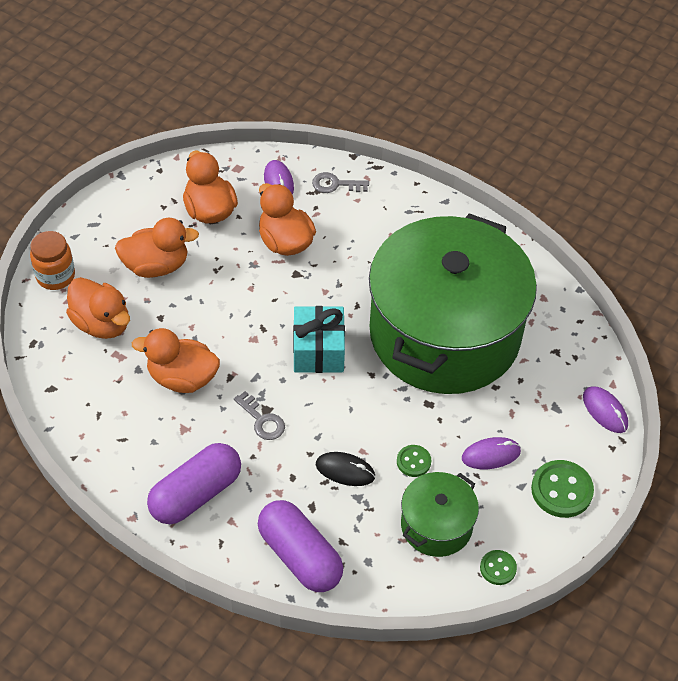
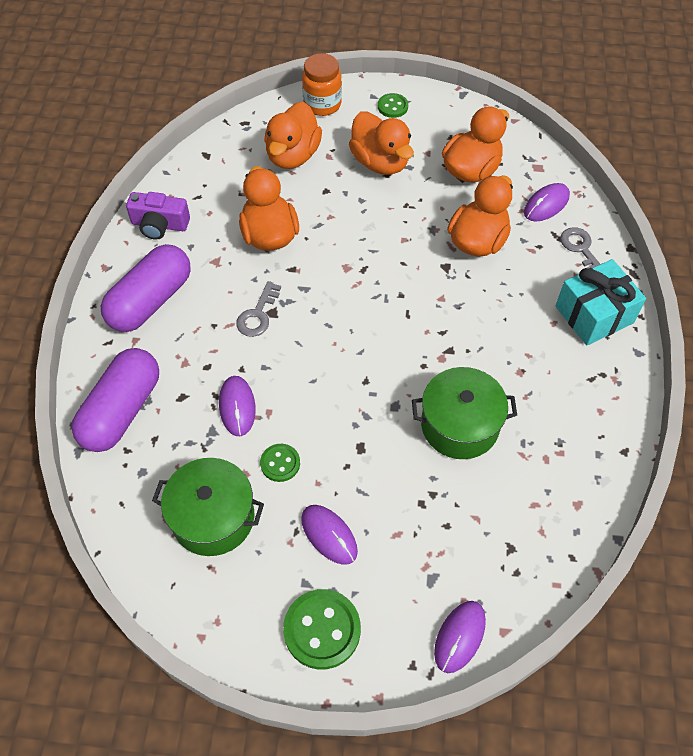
camera: 65 degrees right, 5 degrees up
purple capsule [147,443,241,524] -> purple capsule turned 75 degrees counterclockwise [101,244,191,332]
turquoise gift [293,306,345,373] -> turquoise gift moved to [555,259,646,346]
black mouse [316,452,375,486] -> purple mouse [219,376,256,436]
green pot [369,213,537,394] -> green pot [412,367,517,459], size x0.43
green button [480,550,517,585] -> green button moved to [378,93,408,118]
none -> purple camera [126,192,190,240]

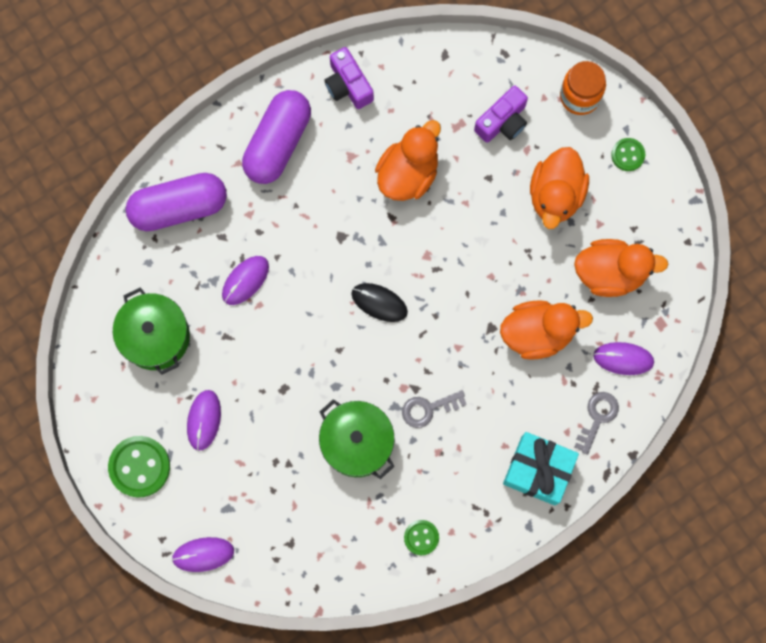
camera: 50 degrees right, 20 degrees up
purple capsule [101,244,191,332] -> purple capsule turned 60 degrees counterclockwise [242,90,311,184]
grey key [236,281,281,337] -> grey key moved to [402,390,467,428]
green button [260,444,300,482] -> green button moved to [404,520,439,555]
orange duck [264,102,322,169] -> purple camera [474,86,528,143]
none -> black mouse [351,283,408,322]

